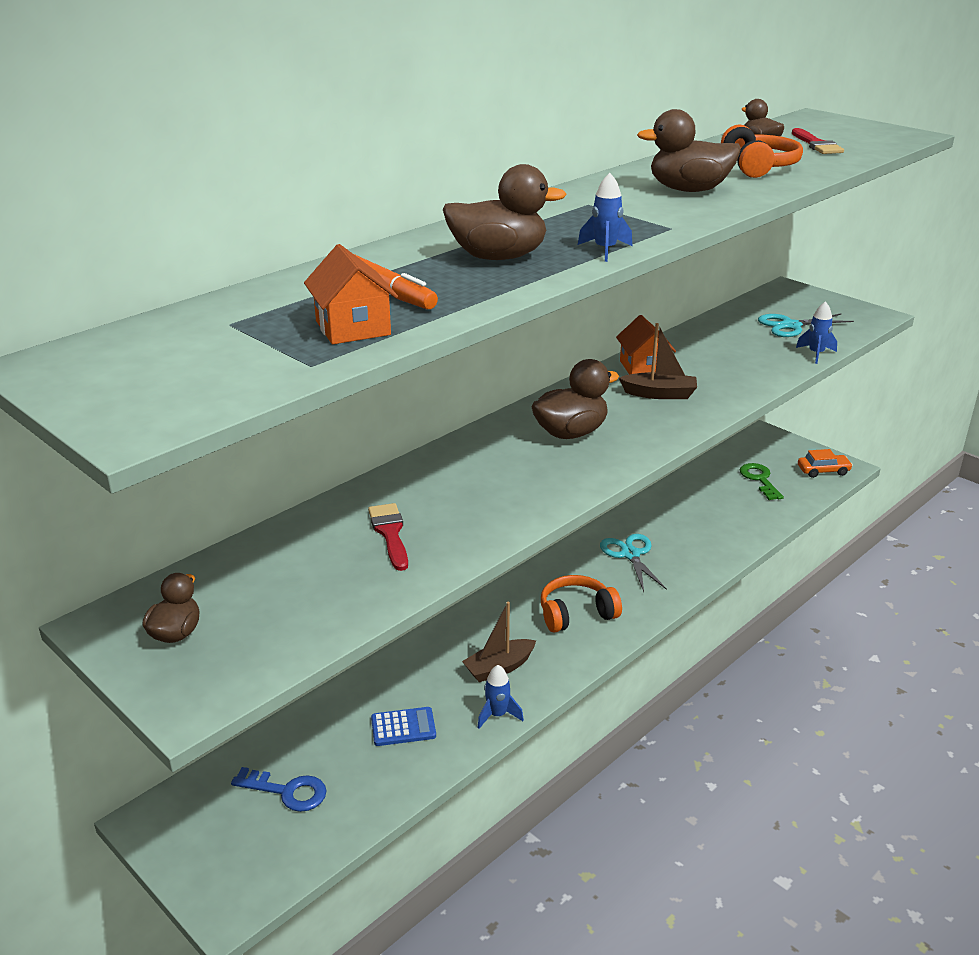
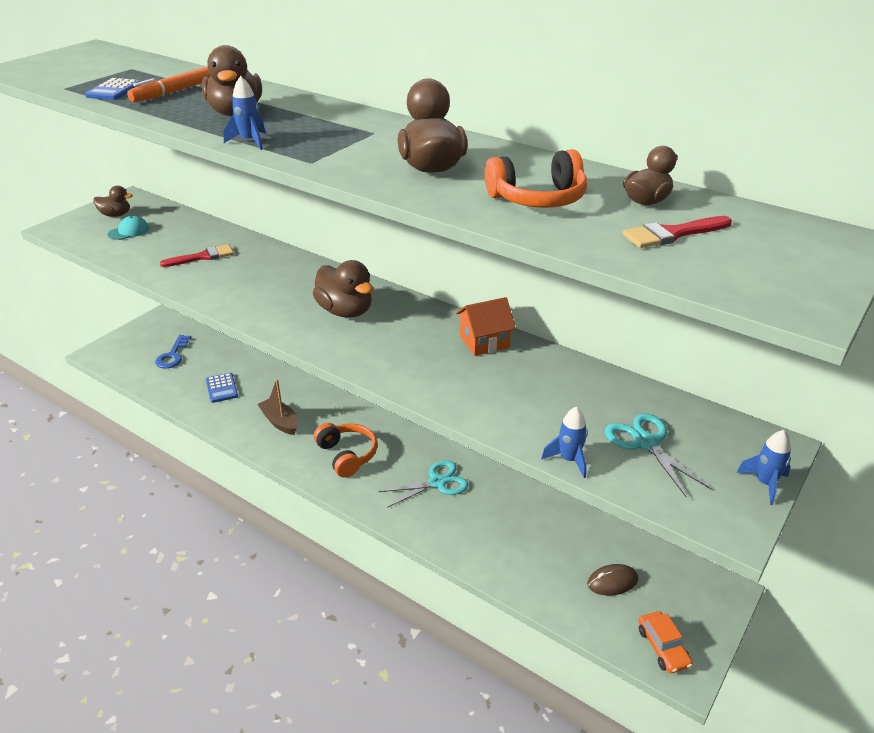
camera: 80 degrees right, 5 degrees up
orange house [304,244,398,344] -> blue calculator [85,78,141,100]
blue rocket [477,665,524,729] -> blue rocket moved to [736,430,791,505]
brown boat [619,323,697,399] -> none
green key [740,463,784,500] -> brown mouse [587,564,638,596]
none -> turquoise cap [108,216,149,240]

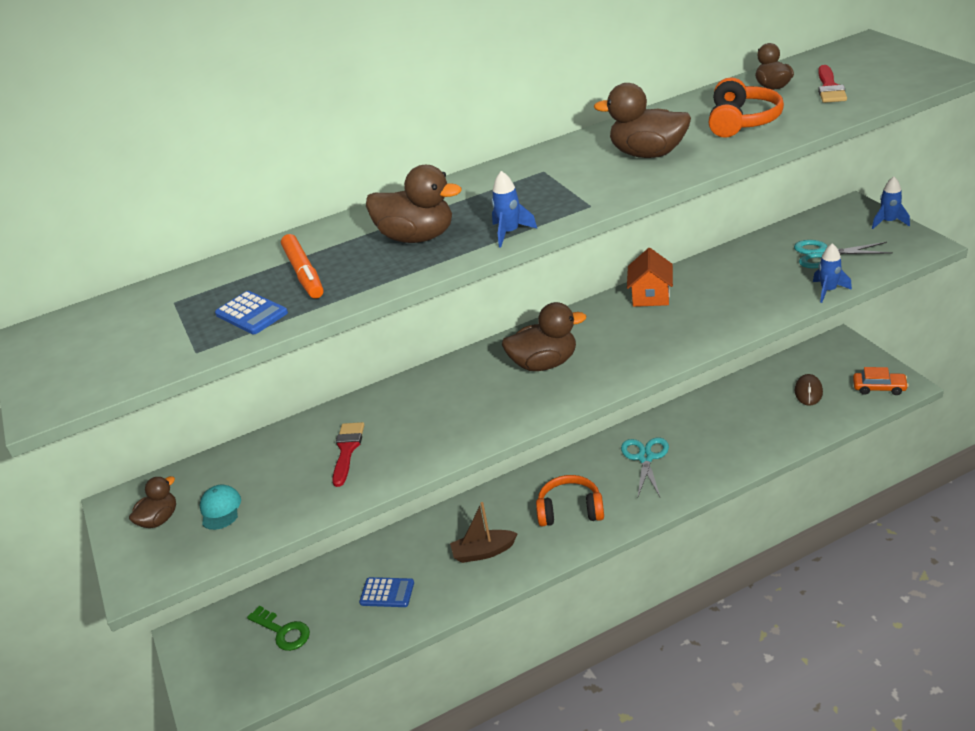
camera: 55 degrees left, 0 degrees up
blue key [155,335,191,369] -> green key [247,606,310,651]

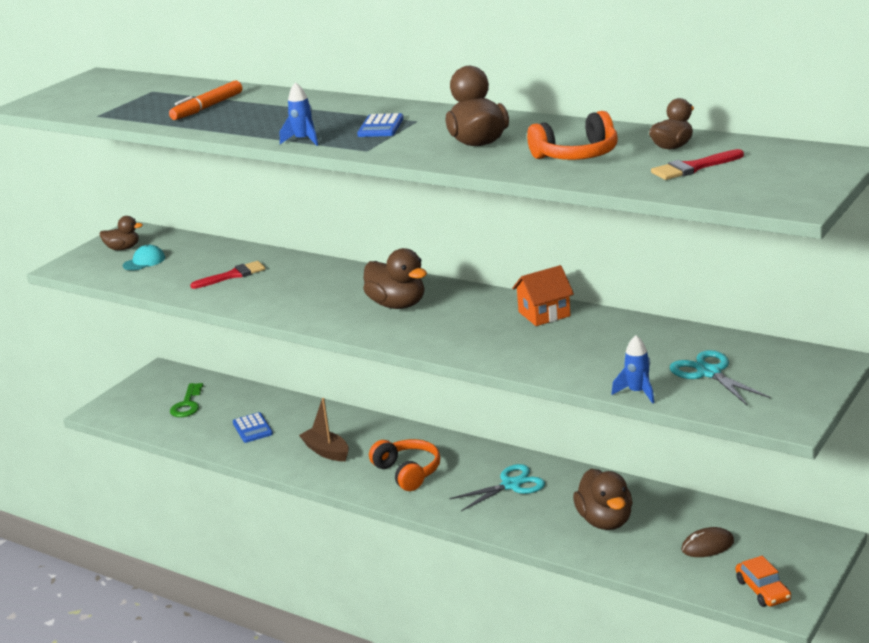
camera: 55 degrees right, 10 degrees down
blue calculator [215,291,288,334] -> blue calculator moved to [357,113,403,137]
brown duck [366,165,461,243] -> brown duck moved to [573,469,633,530]
blue rocket [872,177,910,229] -> none

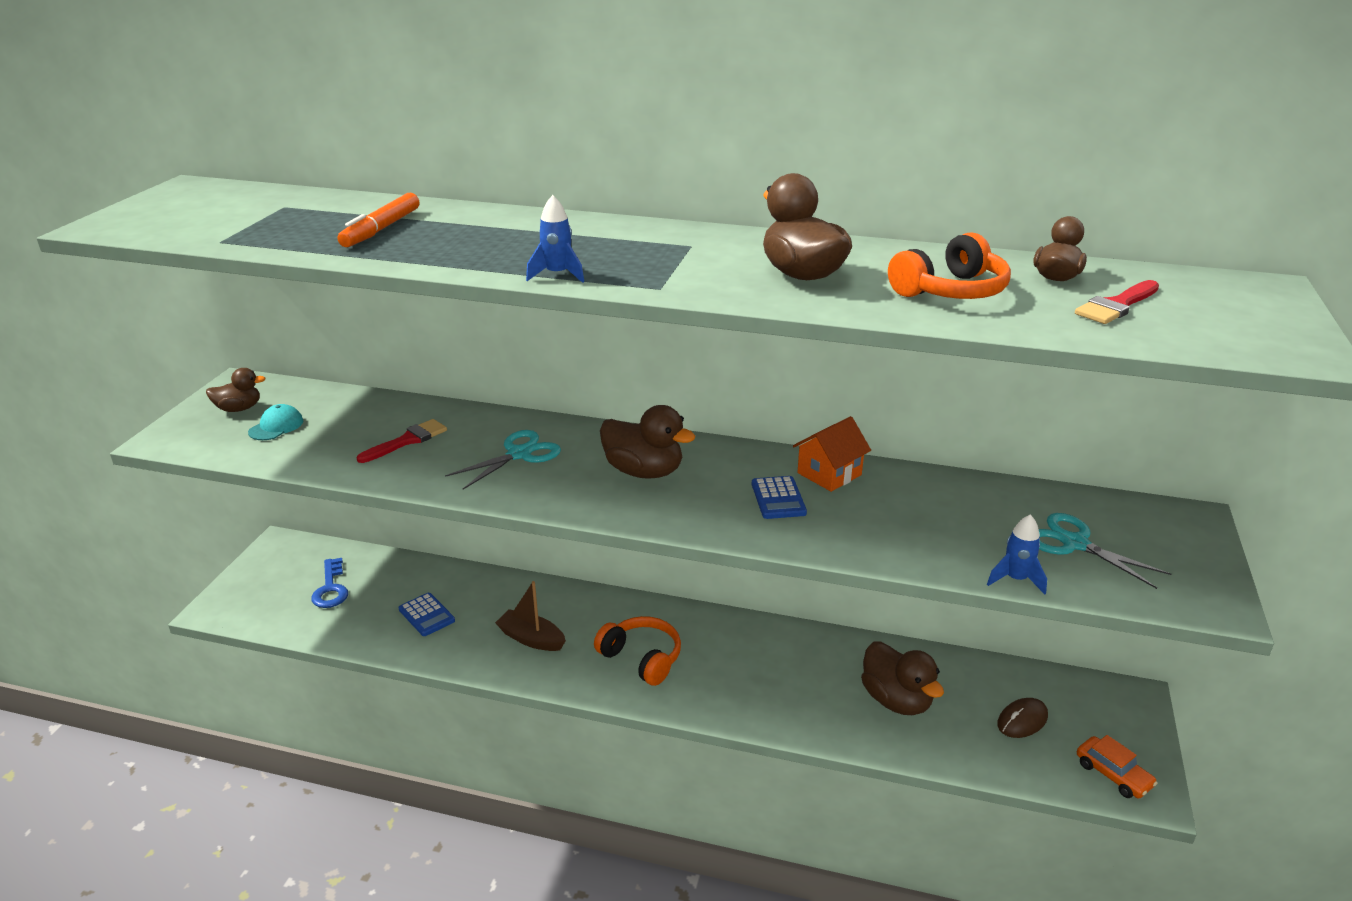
camera: 20 degrees left, 5 degrees up
green key [170,383,203,417] -> blue key [311,558,348,608]
blue calculator [357,113,403,137] -> blue calculator moved to [752,476,807,519]
turquoise scissors [449,464,545,511] -> turquoise scissors moved to [445,430,561,489]

